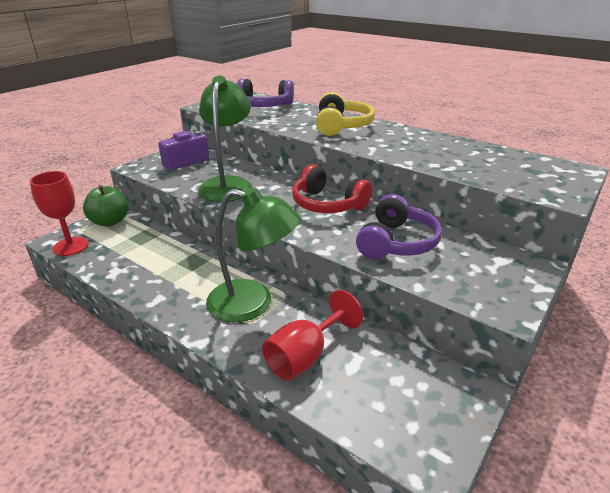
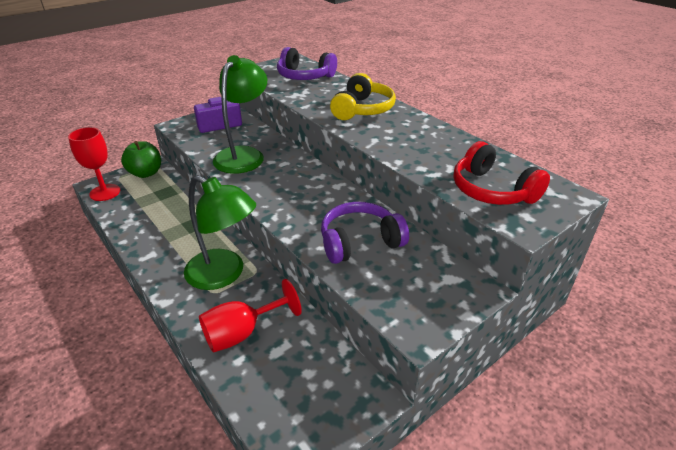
camera: 15 degrees right, 5 degrees up
red headphones [292,164,372,213] -> red headphones moved to [453,141,550,205]
purple headphones [356,194,442,260] -> purple headphones turned 150 degrees counterclockwise [321,202,409,264]

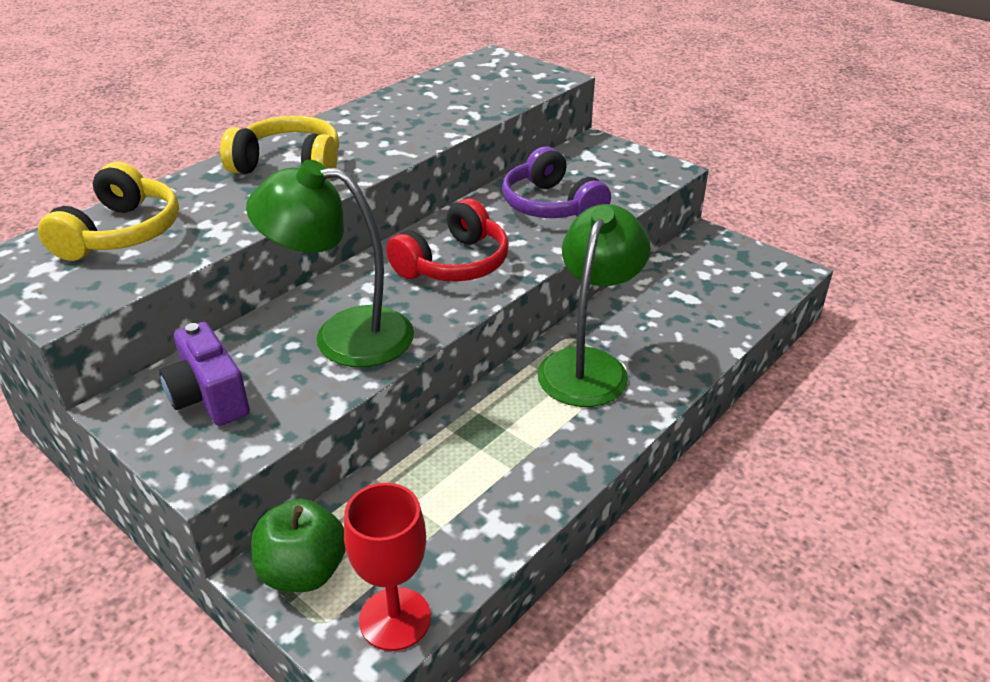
camera: 100 degrees left, 0 degrees up
red goblet [199,279,302,353] -> none
purple headphones [277,47,337,80] -> yellow headphones [38,162,179,261]
red headphones [453,141,550,205] -> red headphones moved to [386,199,509,282]

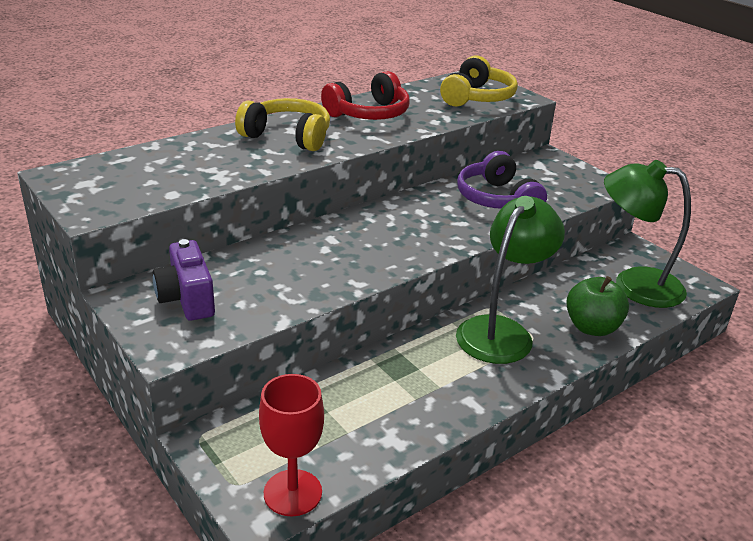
camera: 10 degrees right, 5 degrees down
yellow headphones [38,162,179,261] -> yellow headphones moved to [440,56,518,107]
green lamp [246,160,414,367] -> green lamp moved to [604,160,691,308]
green apple [251,499,346,592] -> green apple moved to [566,276,629,336]
red headphones [386,199,509,282] -> red headphones moved to [321,71,410,120]

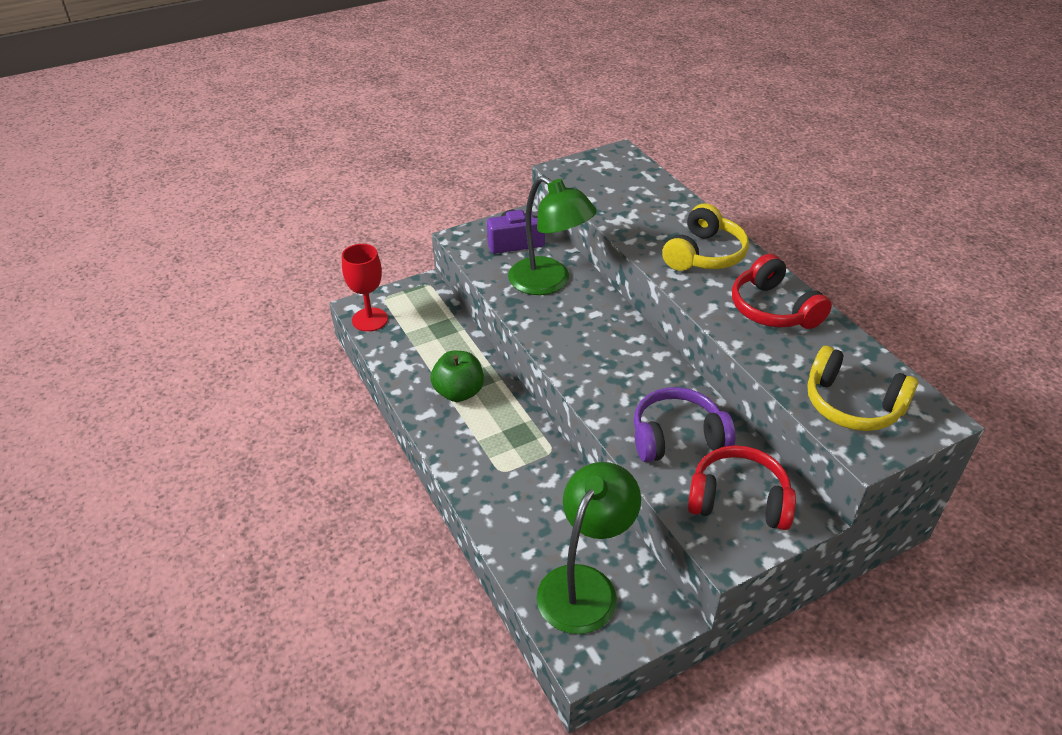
camera: 100 degrees right, 10 degrees up
green lamp [456,196,565,364] -> green lamp moved to [508,176,597,295]
green apple [566,276,629,336] -> green apple moved to [430,351,484,402]
none -> red headphones [688,445,796,530]

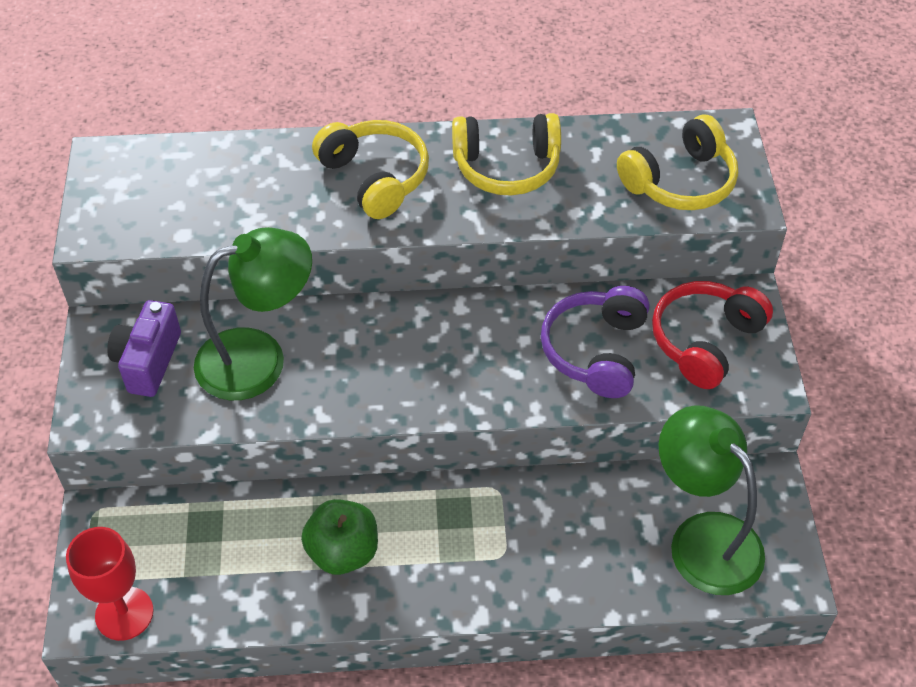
camera: 65 degrees left, 10 degrees up
red headphones [732,254,832,329] -> yellow headphones [452,113,561,196]

